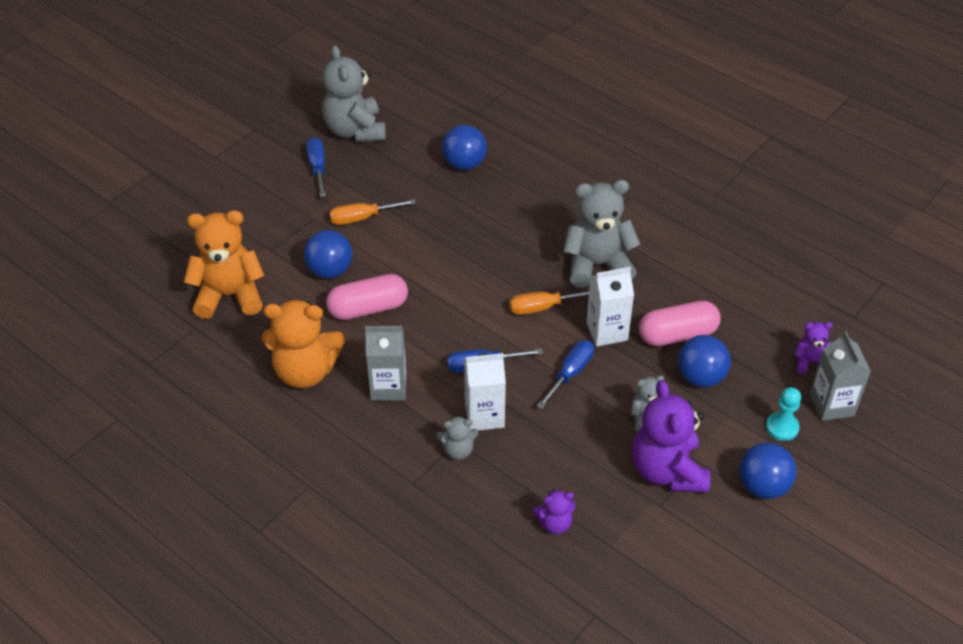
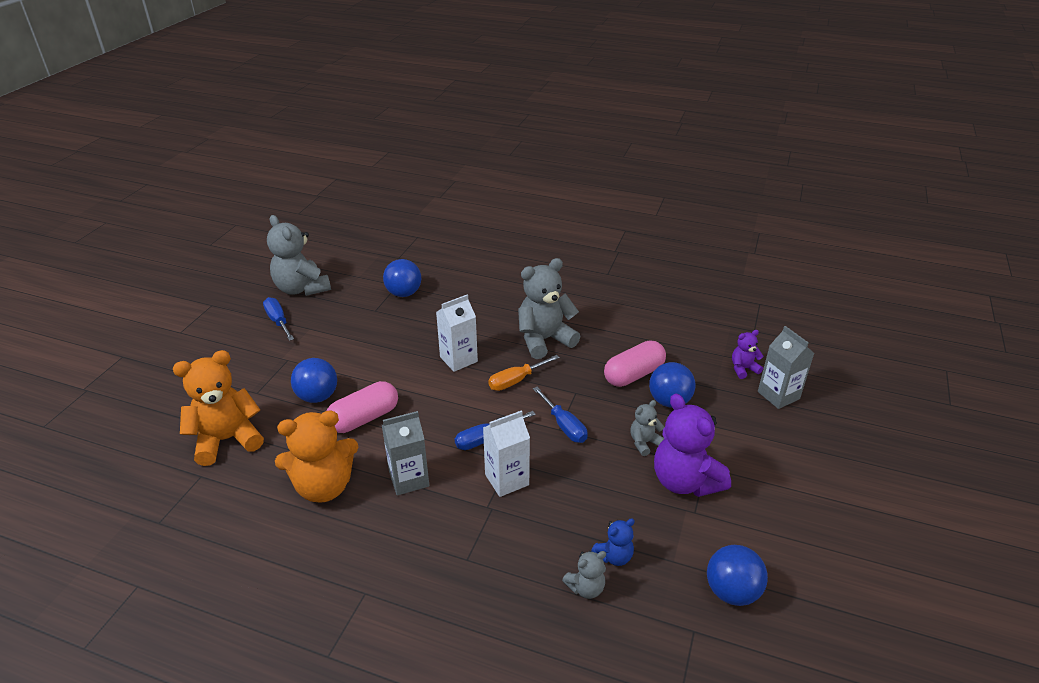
camera: 20 degrees left, 10 degrees down
orange screwdriver [329,199,416,225] -> none
grey teddy bear [436,416,479,460] -> grey teddy bear moved to [562,551,606,599]
purple teddy bear [532,489,576,534] -> blue teddy bear [591,518,635,566]
blue screwdriver [537,340,594,409] -> blue screwdriver turned 135 degrees clockwise [533,387,588,443]
white carton [586,267,634,347] -> white carton moved to [436,295,478,372]
blue ball [739,443,797,499] -> blue ball moved to [707,545,768,606]
turquoise pawn [766,387,801,441] -> none

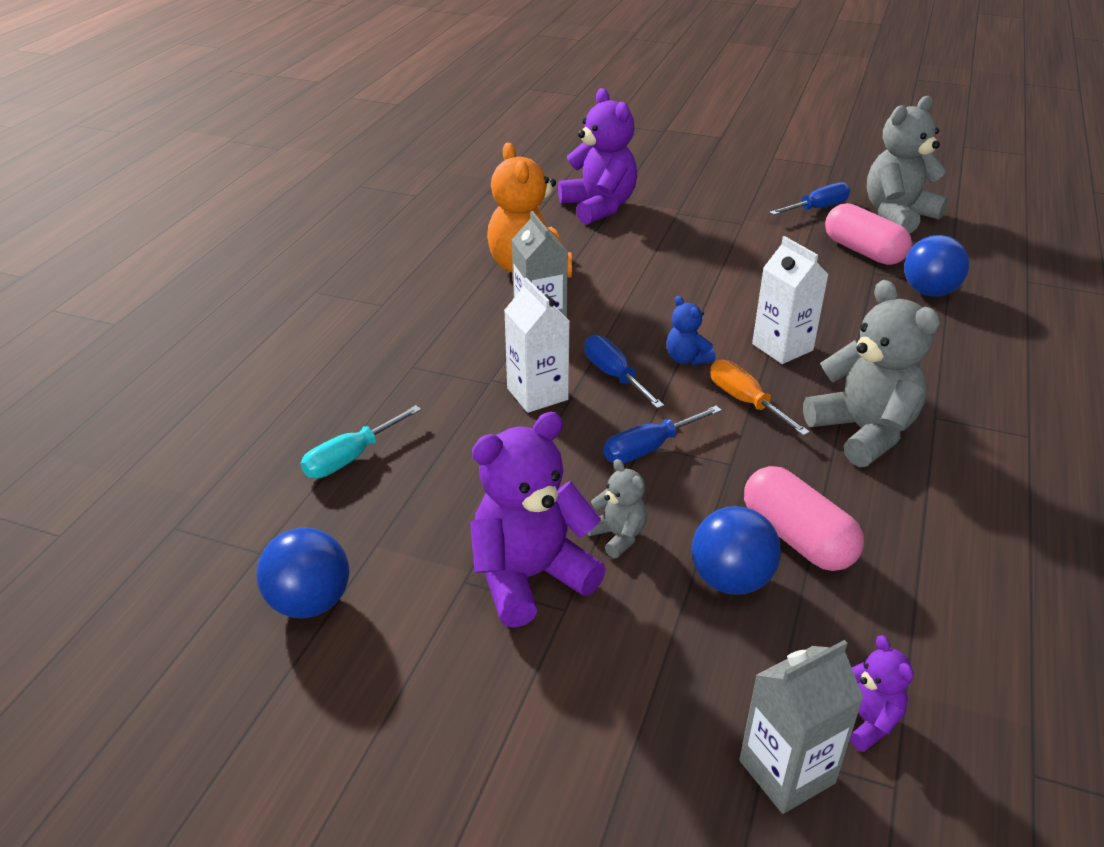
camera: 90 degrees right, 0 degrees up
orange teddy bear [173,350,264,466] -> purple teddy bear [558,88,637,225]
blue ball [291,358,337,403] -> none
pink capsule [327,381,398,433] -> pink capsule moved to [825,203,912,265]
grey teddy bear [562,551,606,599] -> turquoise screwdriver [301,405,421,478]
blue teddy bear [591,518,635,566] -> blue teddy bear moved to [666,296,716,365]

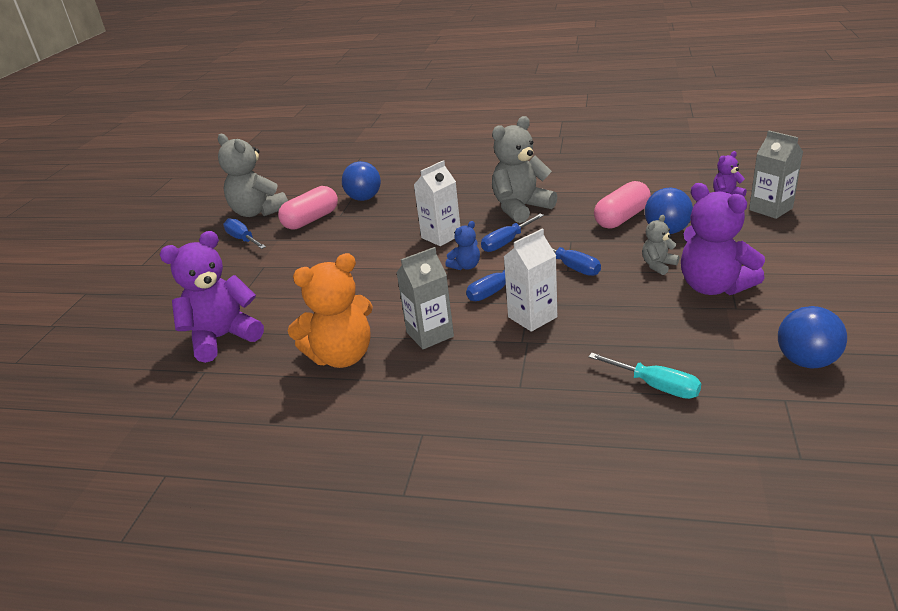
camera: 95 degrees left, 5 degrees down
orange screwdriver [710,359,810,436] -> blue screwdriver [481,214,544,252]

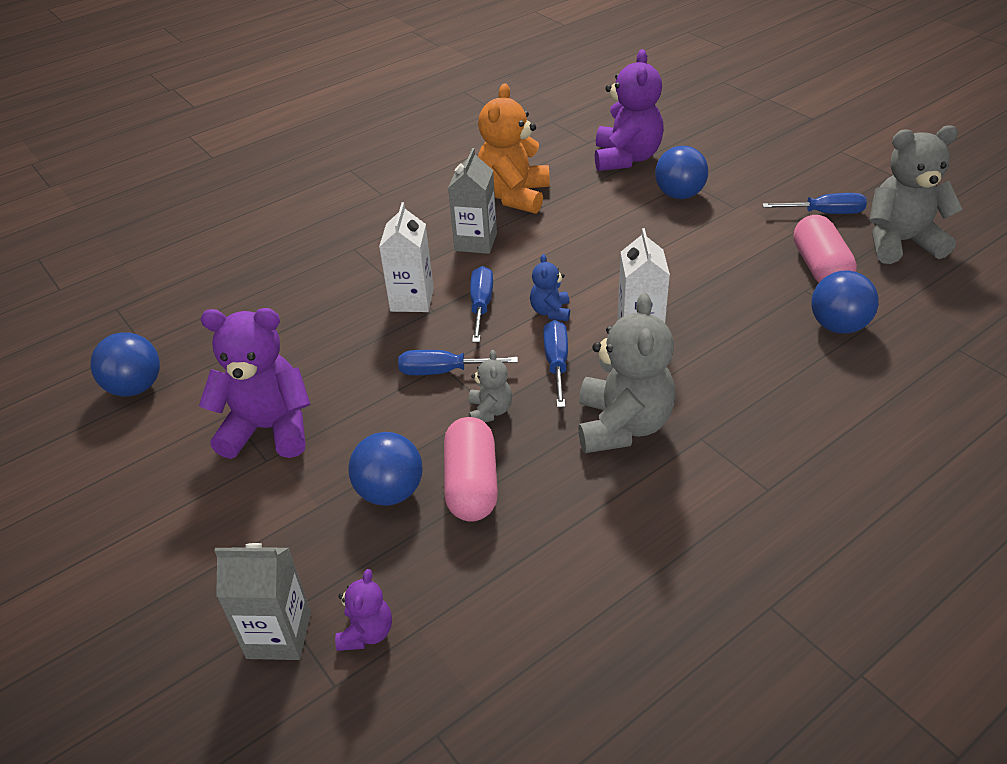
camera: 130 degrees right, 10 degrees up
turquoise screwdriver [588,353,701,399] -> none
grey teddy bear [642,215,679,275] -> grey teddy bear moved to [469,350,512,422]
none -> blue ball [655,146,708,199]

